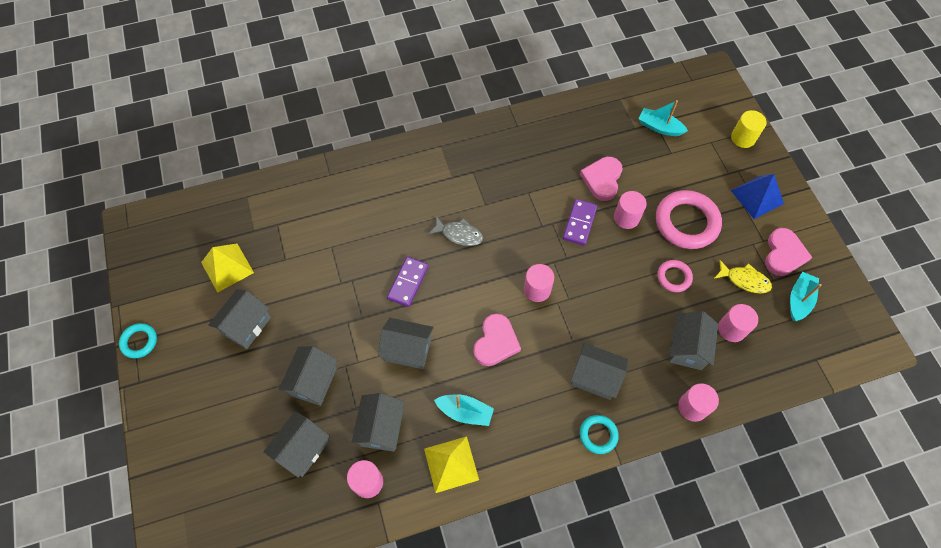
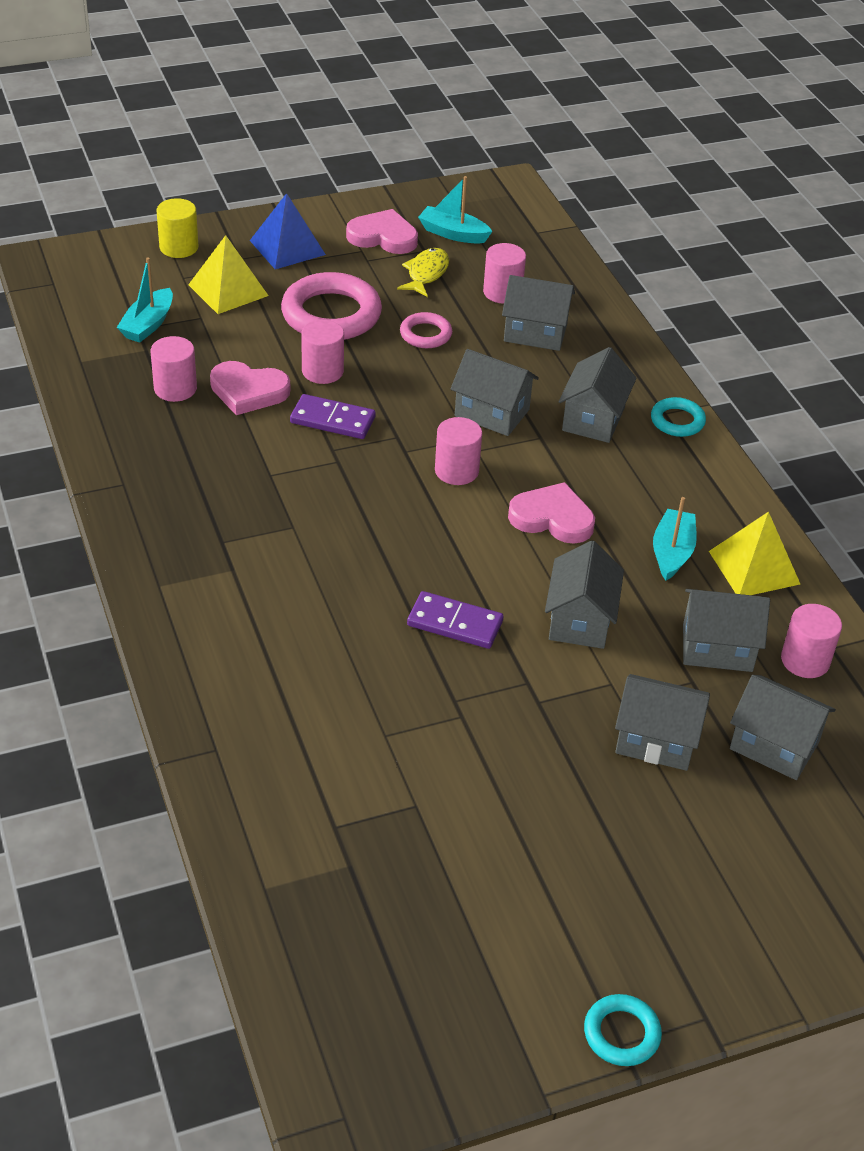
camera: 95 degrees left, 20 degrees down
yellow pyramid [201,243,254,293] -> yellow pyramid moved to [188,235,268,314]
grey house [208,289,271,349] -> grey house moved to [451,349,539,436]
grey fish [428,216,483,246] -> none
pink cylinder [678,383,719,422] -> pink cylinder moved to [151,336,197,402]

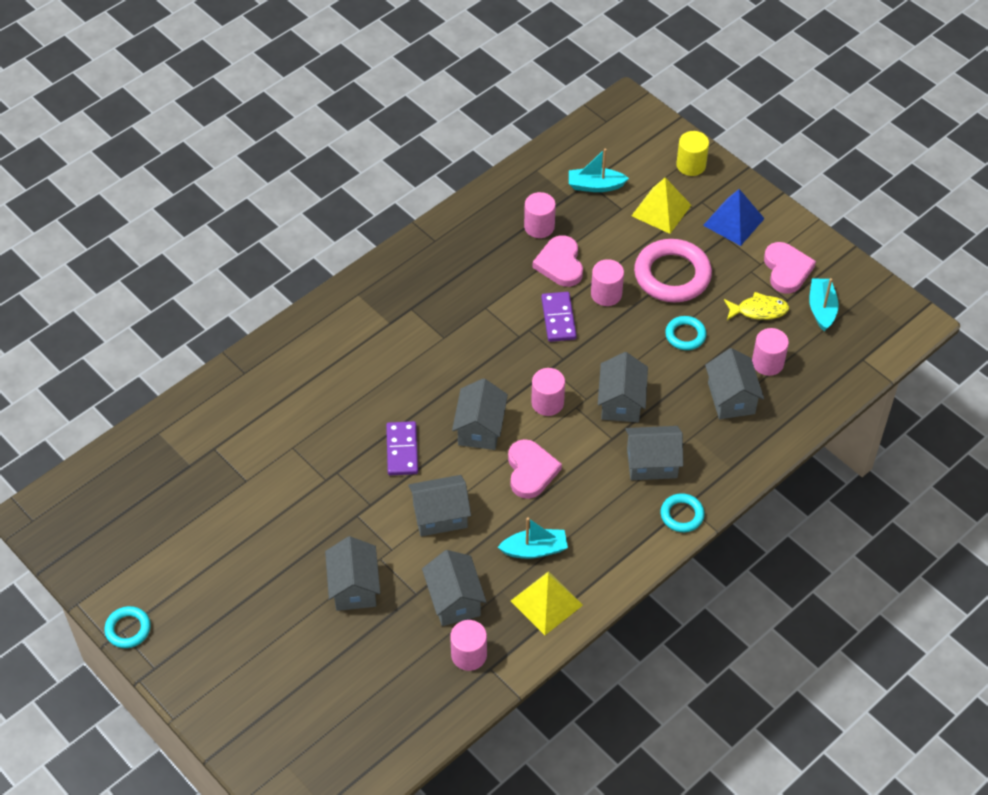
camera: 70 degrees right, 10 degrees up
pink ring [400,312,452,348] -> turquoise ring [665,316,706,350]
grey house [730,675,836,780] -> grey house moved to [452,378,508,450]

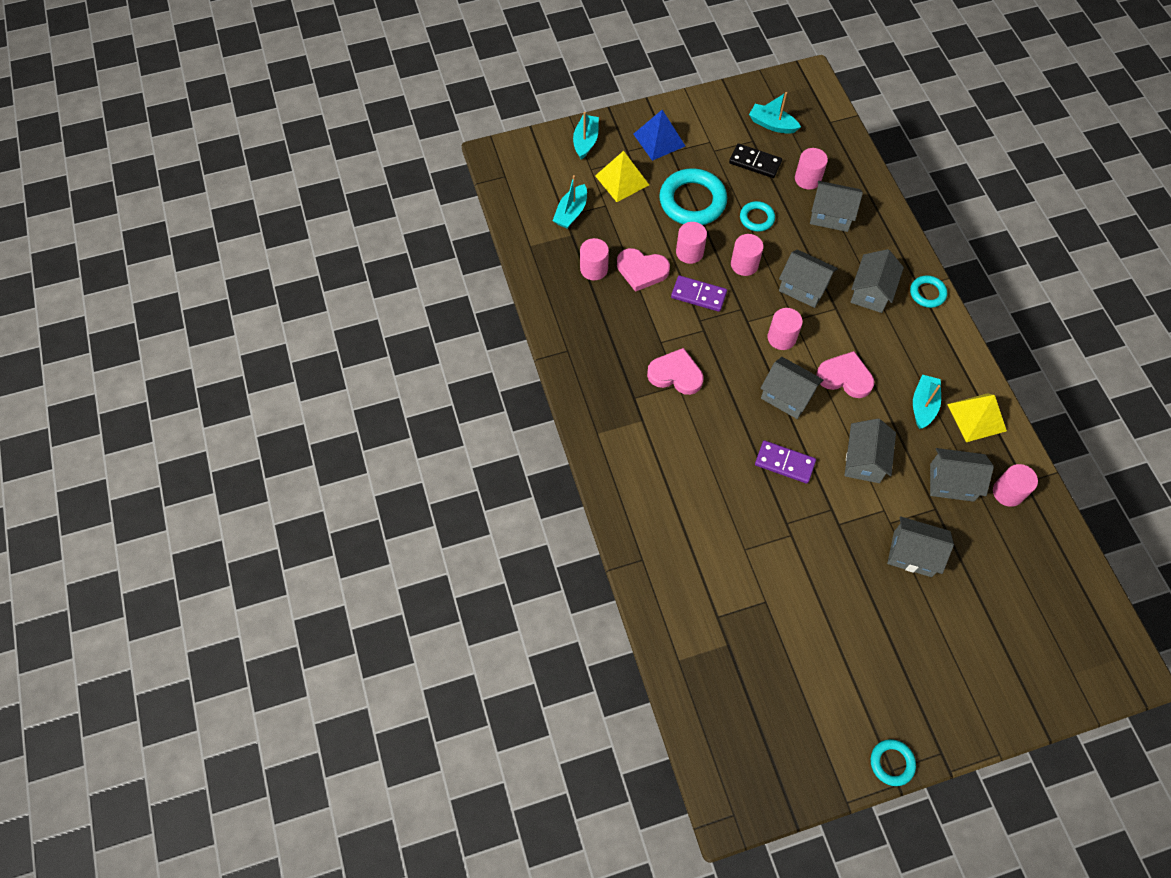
camera: 65 degrees left, 10 degrees up
pink ring [634,239,712,303] -> turquoise ring [659,168,727,225]
yellow cylinder [676,131,709,176] -> turquoise boat [573,112,599,159]
yellow fish [724,292,789,320] -> black domino [729,144,782,178]
pink heart [764,242,816,294] -> pink heart moved to [647,348,704,395]
none -> pink cylinder [731,234,763,276]

